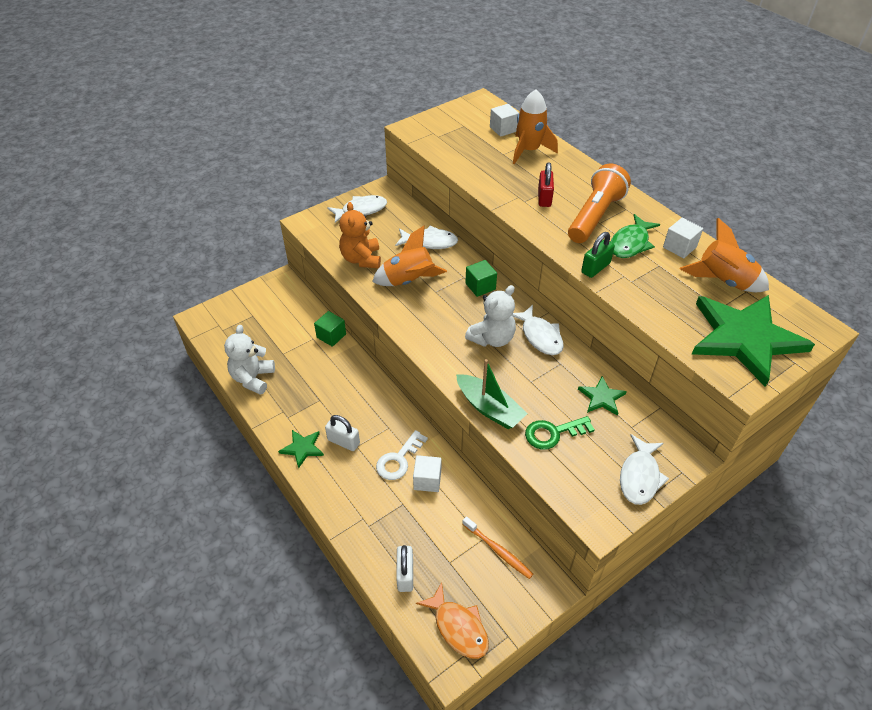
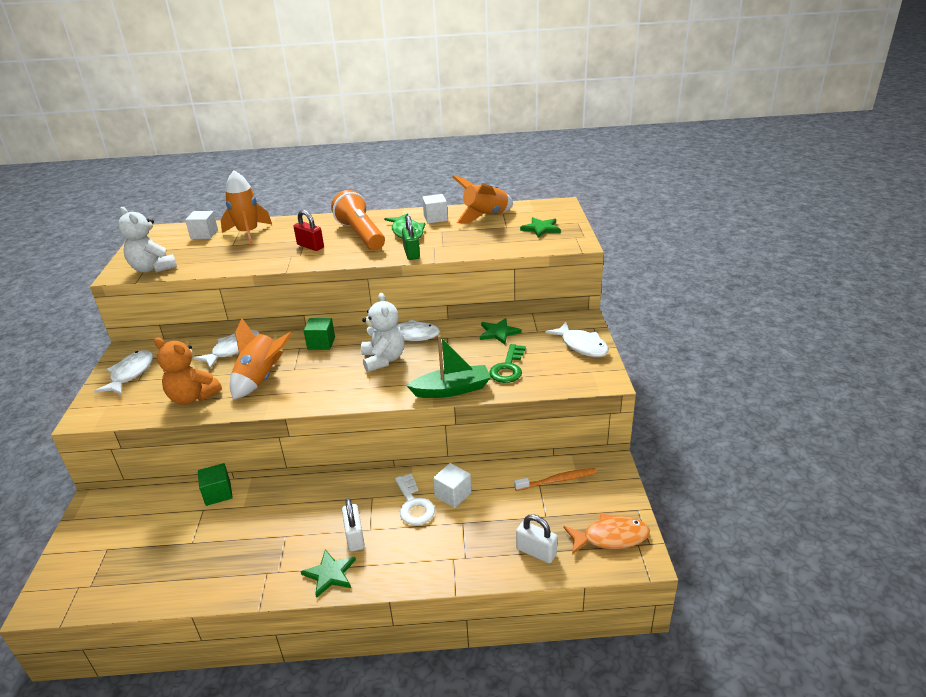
camera: 55 degrees left, 15 degrees down
white teddy bear [224,325,275,395] -> white teddy bear moved to [118,207,177,273]
white padlock [325,415,360,451] -> white padlock turned 75 degrees counterclockwise [342,498,365,552]
green star [692,295,815,387] -> green star [520,217,561,238], size x0.43

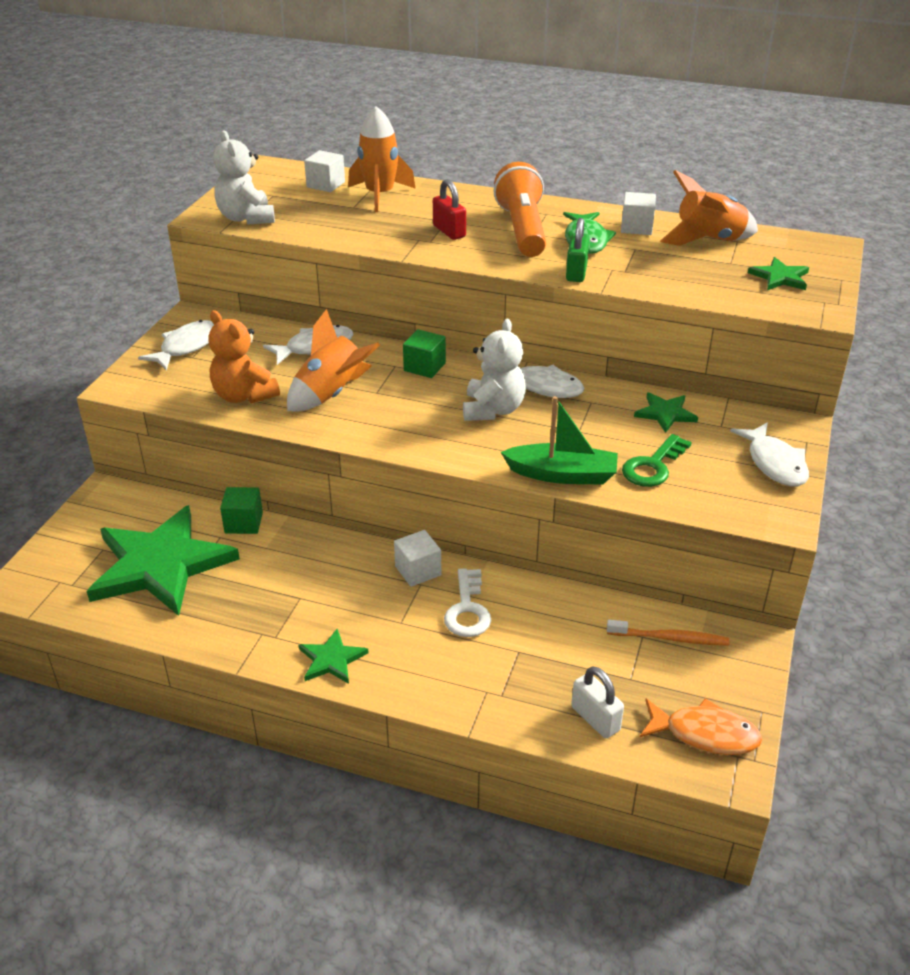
camera: 20 degrees right, 5 degrees up
white padlock [342,498,365,552] -> none
white cube [433,463,471,508] -> white cube moved to [394,530,441,587]
none -> green star [87,505,240,616]

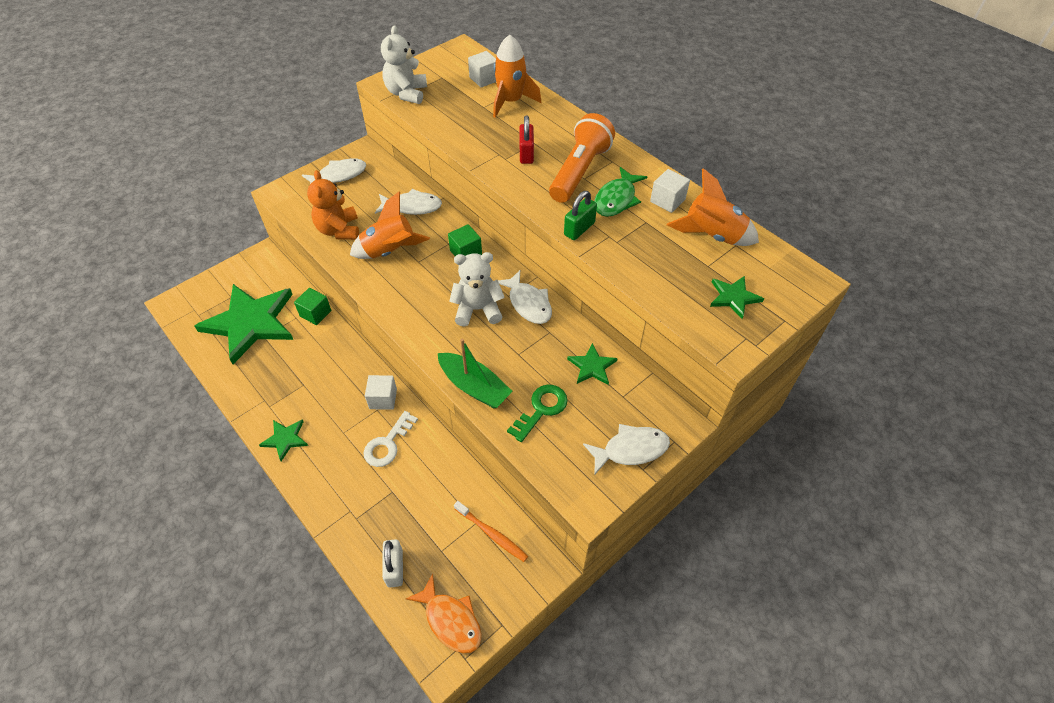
camera: 30 degrees right, 15 degrees up
white teddy bear [463,319,526,421] -> white teddy bear turned 135 degrees counterclockwise [449,252,505,327]
green key [622,434,692,487] -> green key turned 150 degrees clockwise [507,385,568,442]
white fish [730,422,809,486] -> white fish turned 120 degrees counterclockwise [583,424,670,475]

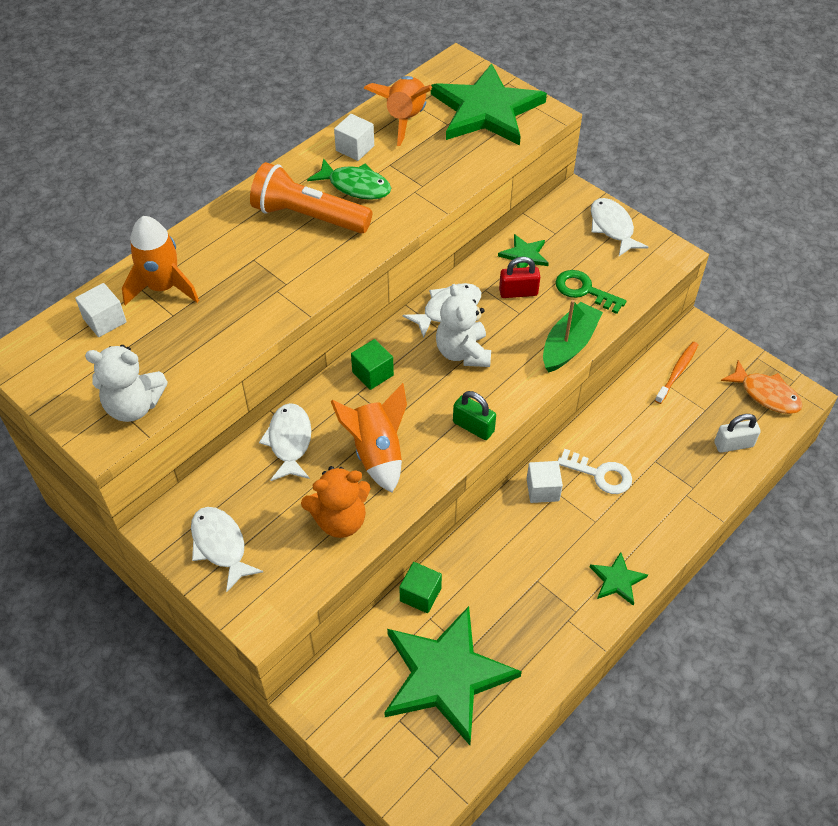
camera: 95 degrees left, 0 degrees up
orange fish [406,573,482,654] -> orange fish turned 90 degrees clockwise [721,360,803,414]
red padlock [519,115,534,164] -> red padlock moved to [499,257,540,298]
green padlock [564,191,597,240] -> green padlock moved to [453,391,496,440]
green star [710,276,764,319] -> green star [431,63,547,146], size x2.30

